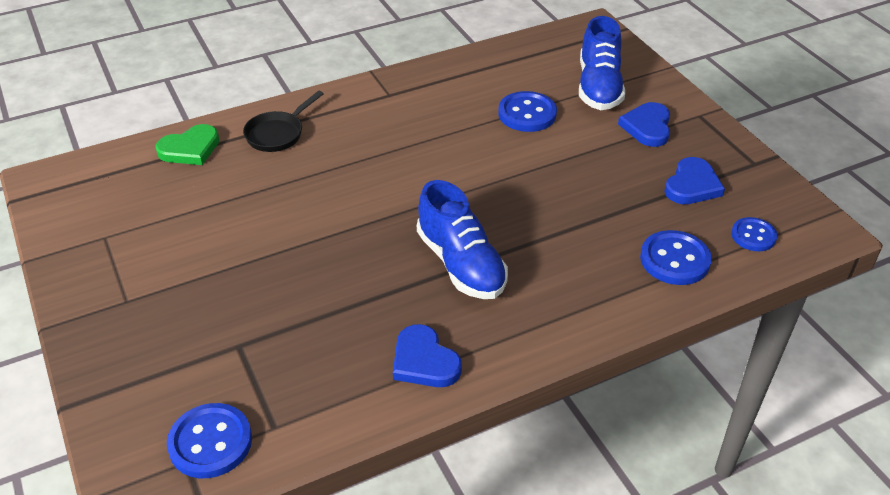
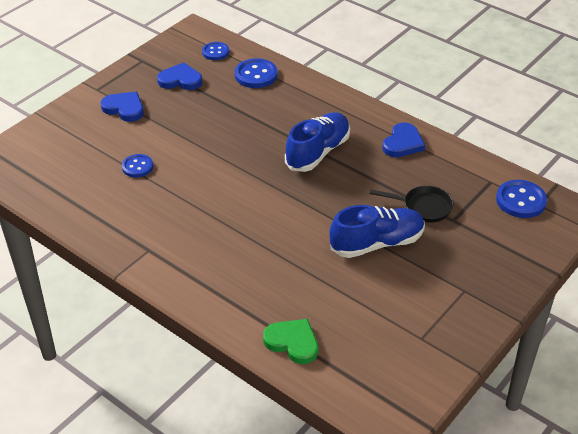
camera: 115 degrees left, 0 degrees up
black pan [243,91,323,152] -> black pan moved to [370,186,453,223]
blue button [498,91,557,132] -> blue button [122,154,153,177], size x0.65
blue shoe [579,16,625,110] -> blue shoe moved to [329,205,425,258]
blue heart [618,102,670,147] -> blue heart turned 135 degrees counterclockwise [101,92,144,122]

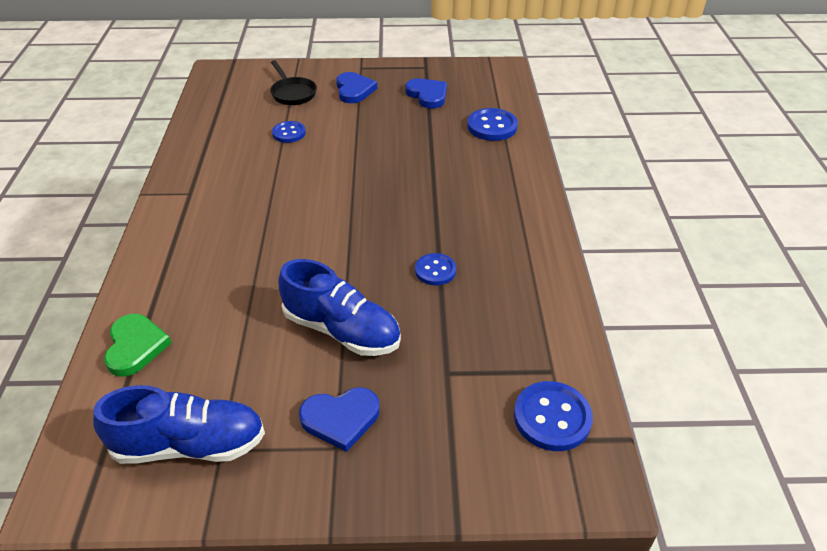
camera: 50 degrees right, 0 degrees up
blue button [202,42,229,60] -> blue button moved to [415,253,456,285]
blue shoe [285,112,350,172] -> blue shoe moved to [93,385,265,464]
black pan [370,186,453,223] -> black pan moved to [270,60,317,105]
blue heart [382,123,425,157] -> blue heart moved to [299,387,380,452]

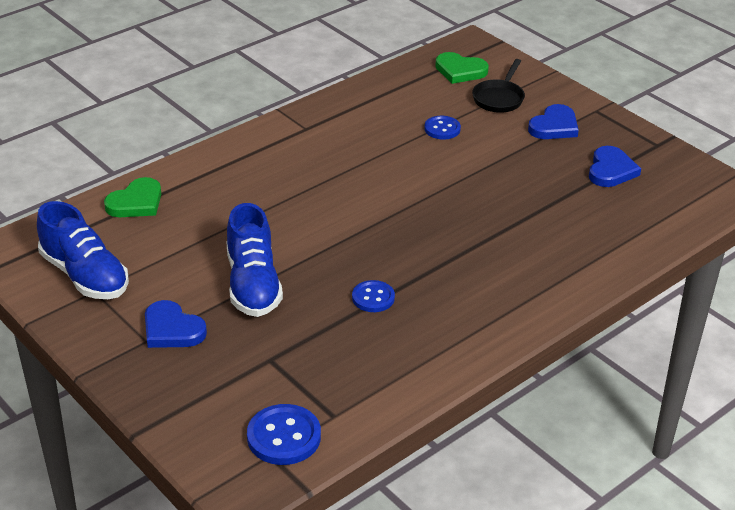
camera: 50 degrees right, 5 degrees down
blue button [467,108,518,141] -> none
none -> green heart [435,52,489,84]

